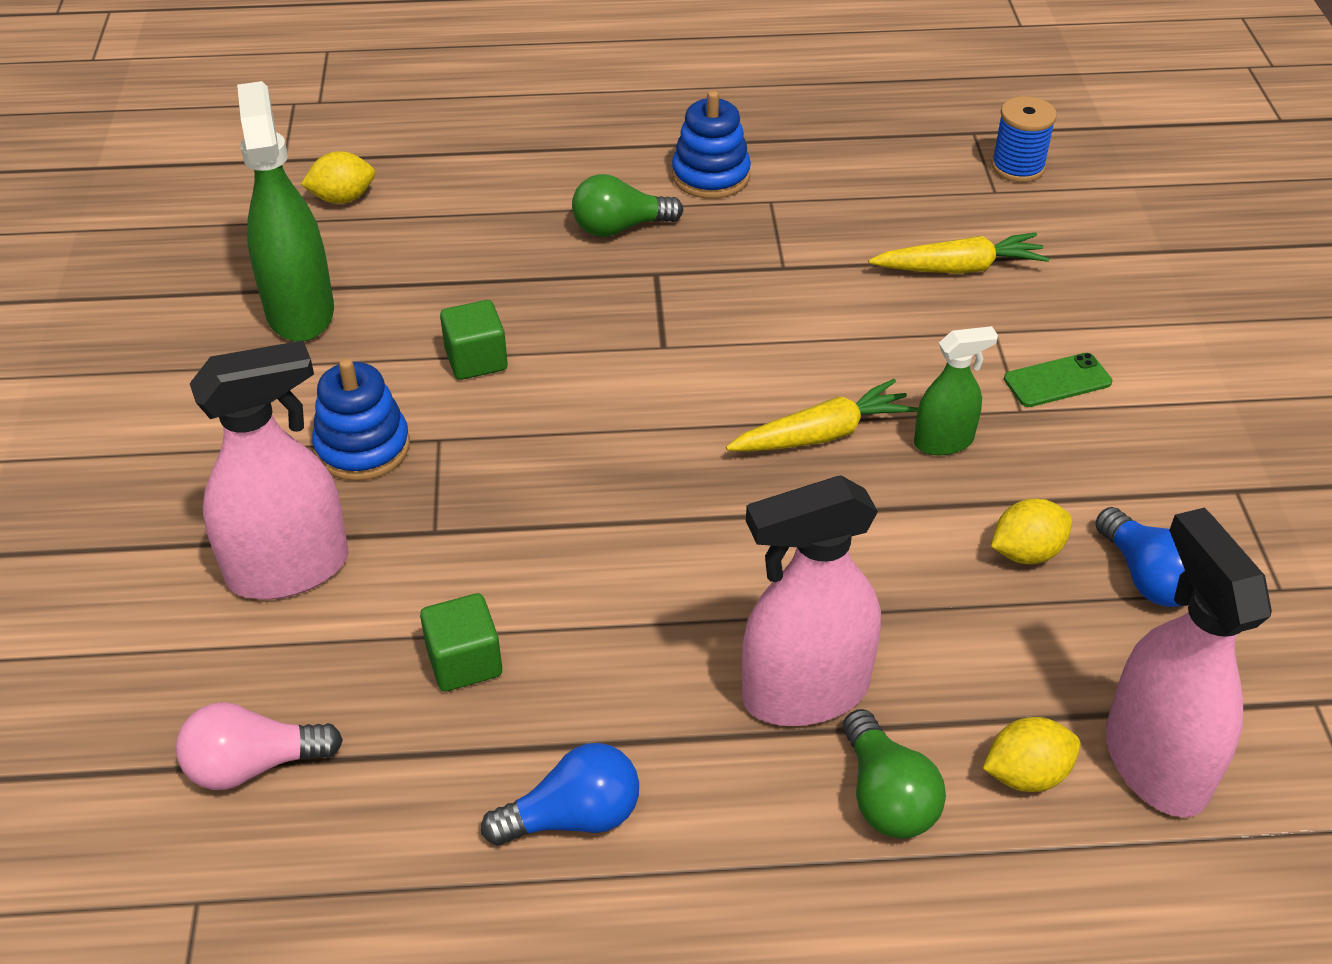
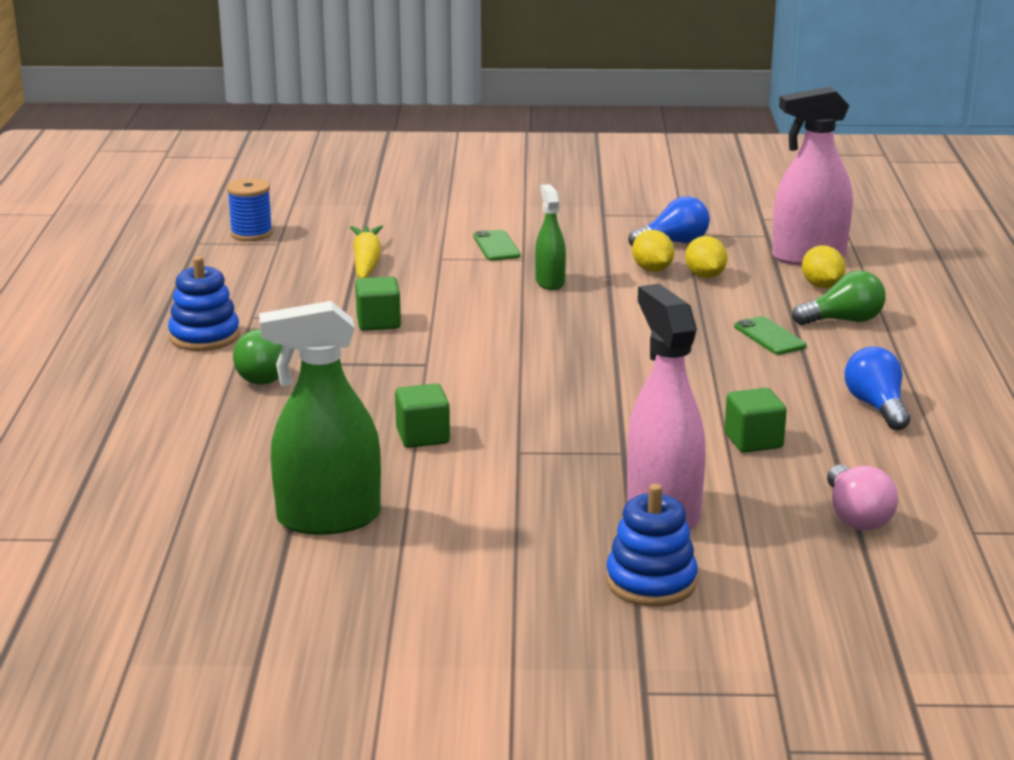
camera: 85 degrees left, 20 degrees down
yellow lemon [301,151,375,204] -> yellow lemon moved to [685,236,727,278]
blue stacking toy [312,358,410,481] -> blue stacking toy moved to [606,484,698,607]
yellow carrot [726,379,918,452] -> none
pink spray bottle [742,475,881,726] -> green phone [734,316,806,355]
none -> green cube [355,277,401,331]

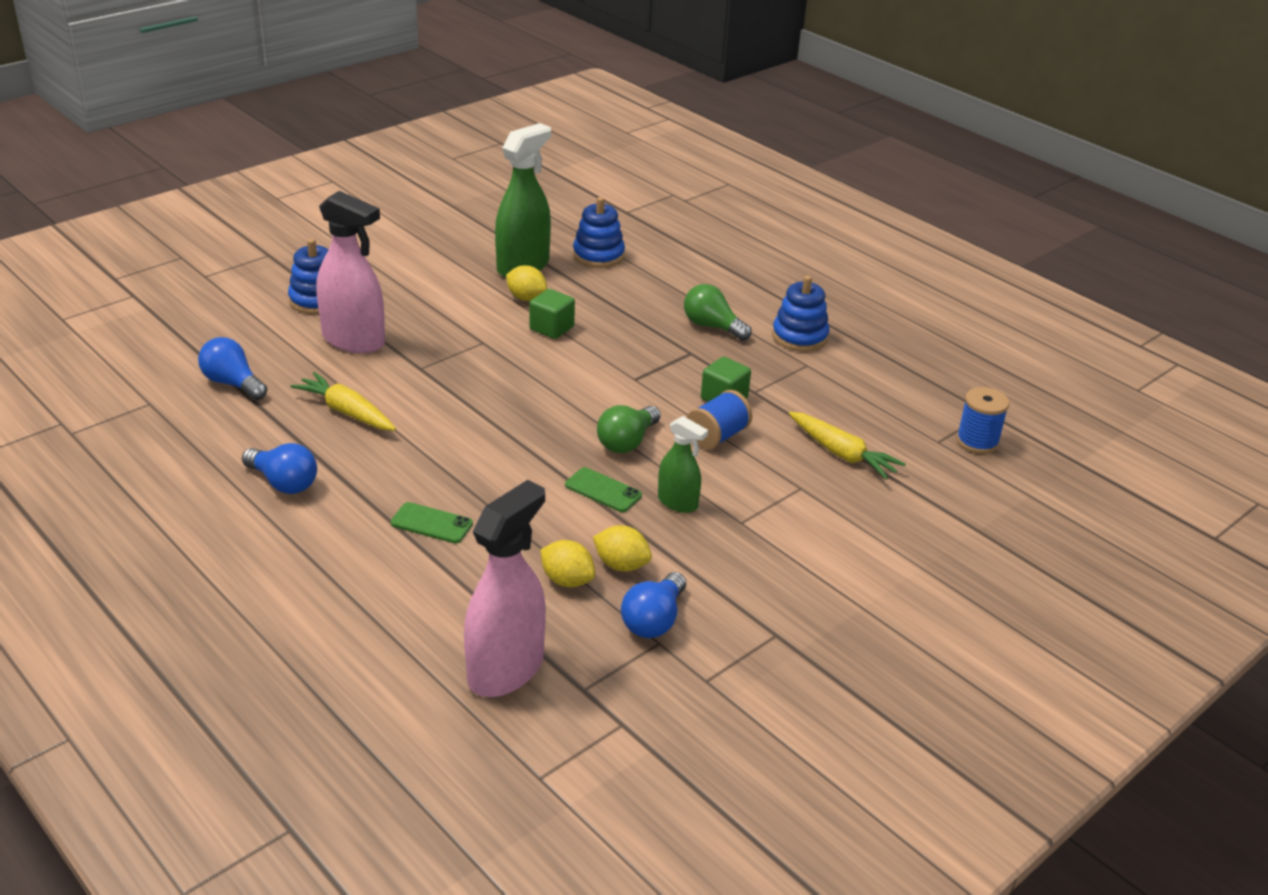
camera: 135 degrees right, 10 degrees up
green phone [473,230,521,261] -> green phone moved to [565,467,642,512]
green cube [725,388,787,453] -> yellow carrot [290,372,396,431]
green light bulb [792,271,885,325] -> green light bulb moved to [597,405,661,453]
yellow lemon [802,245,845,288] -> yellow lemon moved to [506,265,547,301]
pink light bulb [827,465,898,530] -> blue light bulb [198,337,267,400]
none -> blue stacking toy [573,197,625,268]
none -> blue spool [687,390,752,449]

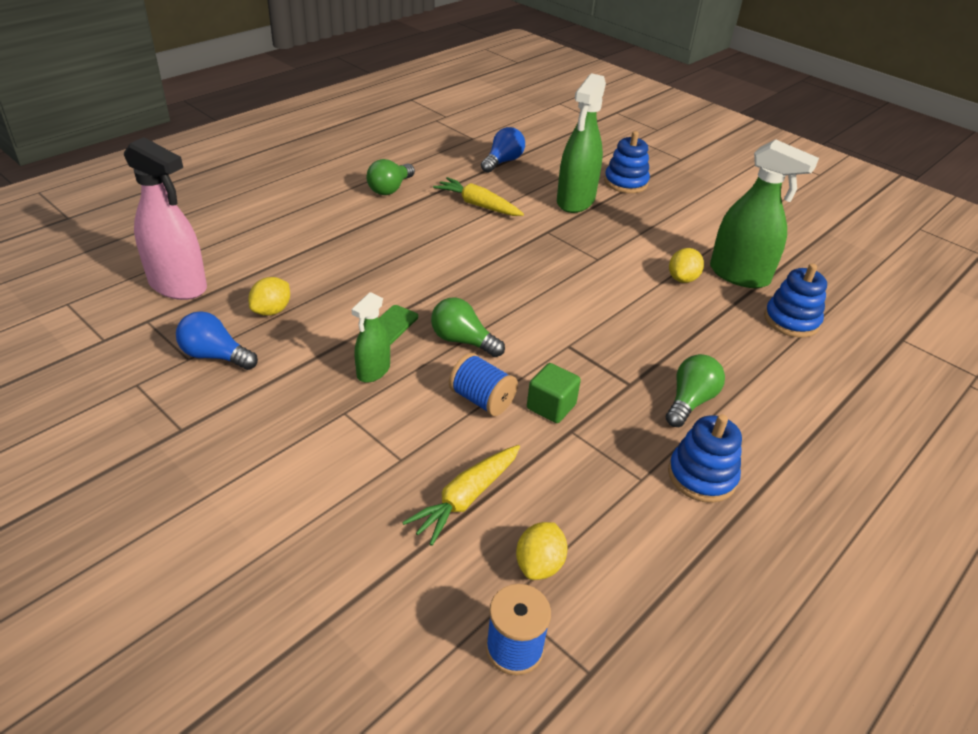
camera: 85 degrees right, 5 degrees up
blue light bulb [242,443,317,494] -> green light bulb [367,159,415,195]
yellow carrot [290,372,396,431] -> yellow carrot turned 90 degrees counterclockwise [433,177,524,216]
pink spray bottle [316,191,385,353] -> green spray bottle [557,73,606,213]
green phone [391,502,473,543] -> none
green cube [529,289,575,339] -> none
yellow lemon [593,525,652,571] -> yellow lemon moved to [516,522,568,580]

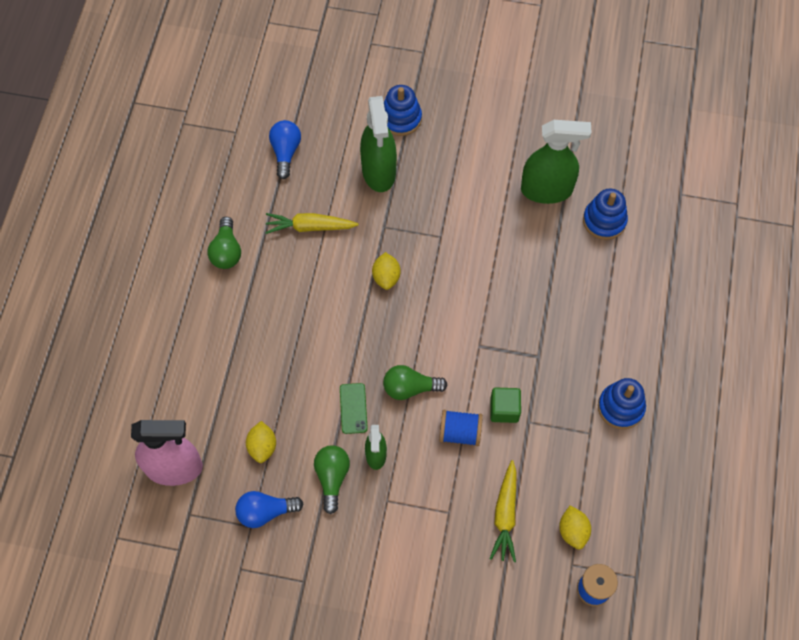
camera: 30 degrees left, 25 degrees up
green light bulb [666,354,725,427] -> green light bulb moved to [314,445,350,514]
yellow lemon [669,248,704,283] -> yellow lemon moved to [372,252,400,290]

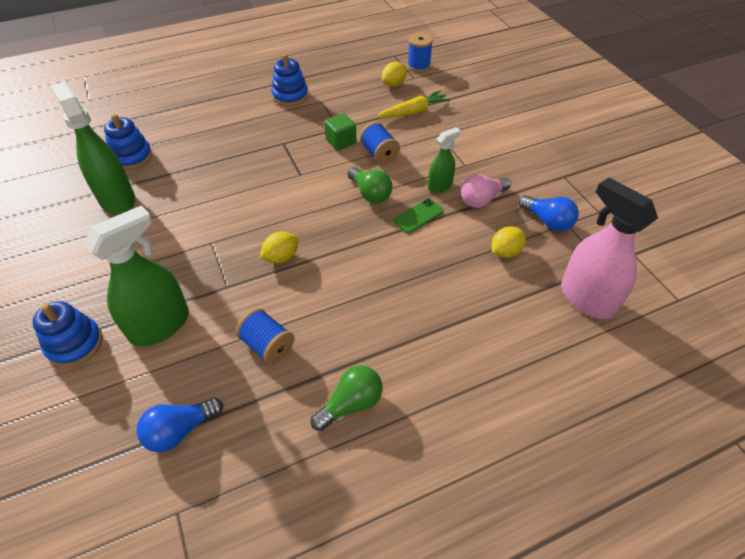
camera: 125 degrees left, 15 degrees down
yellow carrot [265,213,359,234] -> blue spool [235,308,294,364]
green light bulb [314,445,350,514] -> pink light bulb [461,174,511,208]

